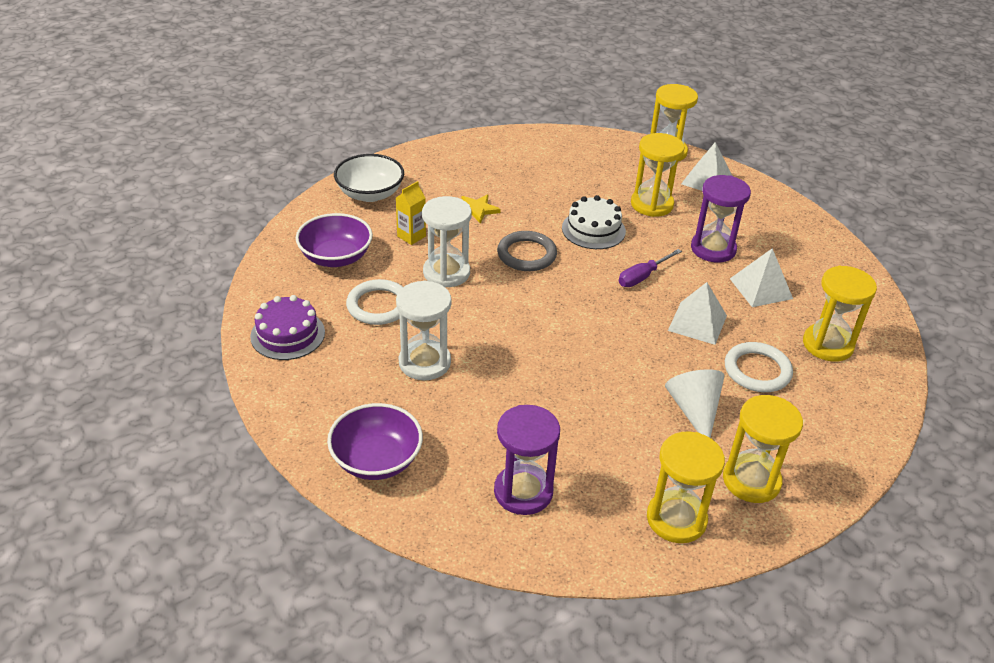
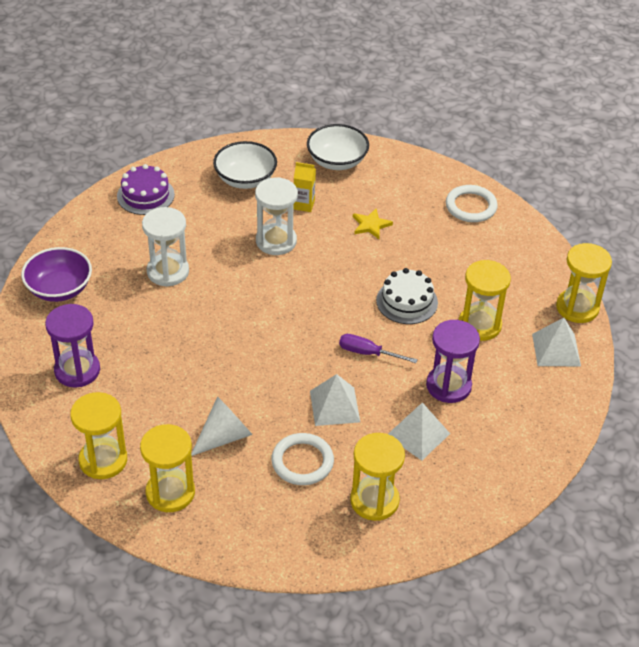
camera: 60 degrees right, 5 degrees up
purple bowl [296,213,373,267] -> white bowl [213,141,277,189]
white ring [346,279,403,325] -> white ring moved to [446,185,498,222]
grey ring [497,231,557,271] -> none

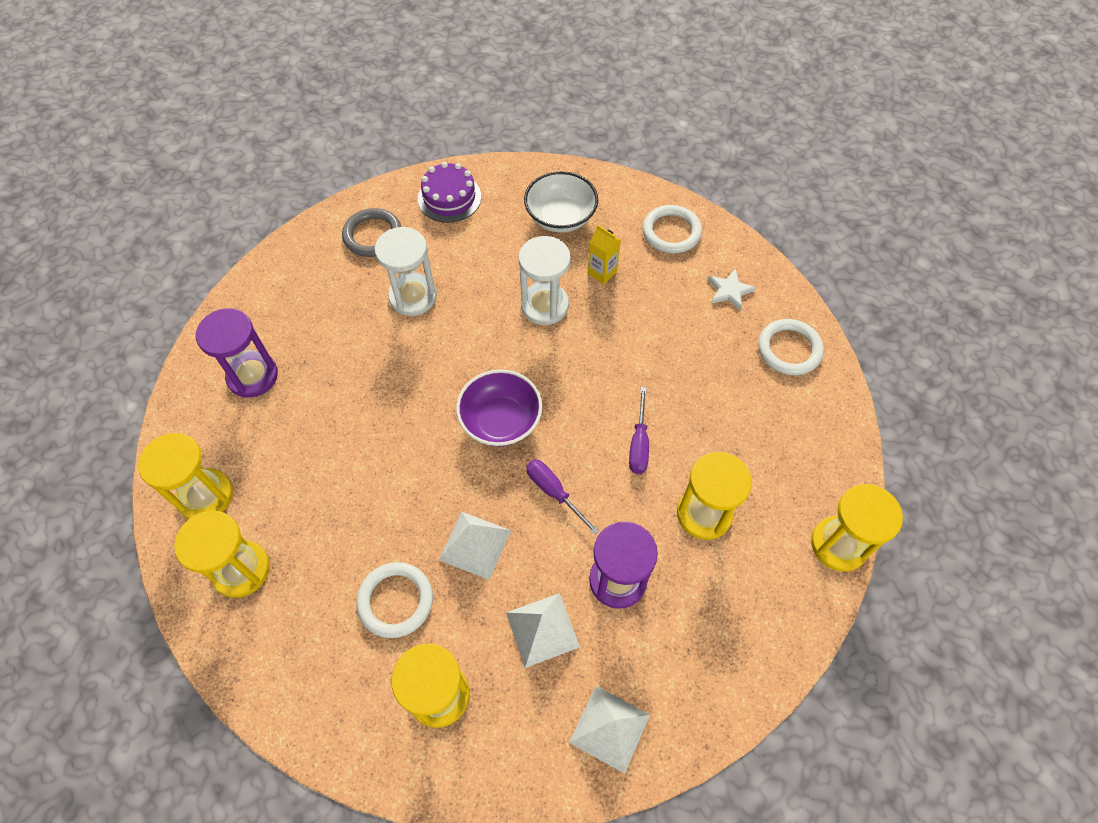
camera: 30 degrees right, 15 degrees up
purple bowl [21,247,92,302] -> purple bowl moved to [456,369,542,447]
white cone [191,396,252,456] -> none
white bowl [307,124,369,170] -> white ring [642,205,702,254]
yellow star [353,209,393,239] -> none
white cake [376,268,438,324] -> purple screwdriver [629,387,649,474]
white pyramid [532,318,581,366] -> white pyramid moved to [569,686,650,774]
none -> grey ring [342,208,402,257]
none -> white star [708,268,756,311]

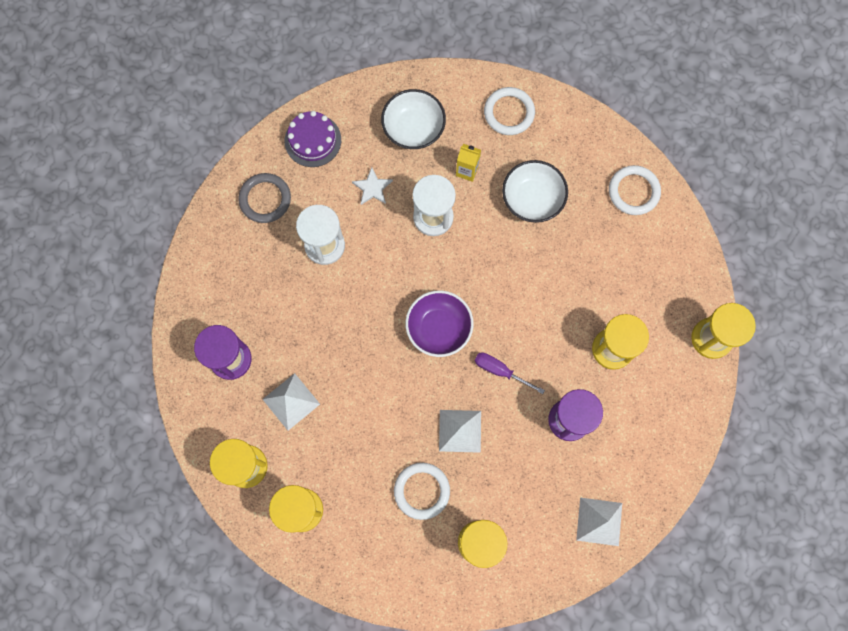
camera: 20 degrees left, 15 degrees up
white pyramid [506,593,580,668] -> white pyramid moved to [262,373,320,431]
purple screwdriver [629,387,649,474] -> none
white star [708,268,756,311] -> white star moved to [352,167,393,205]
none -> white bowl [502,160,568,223]

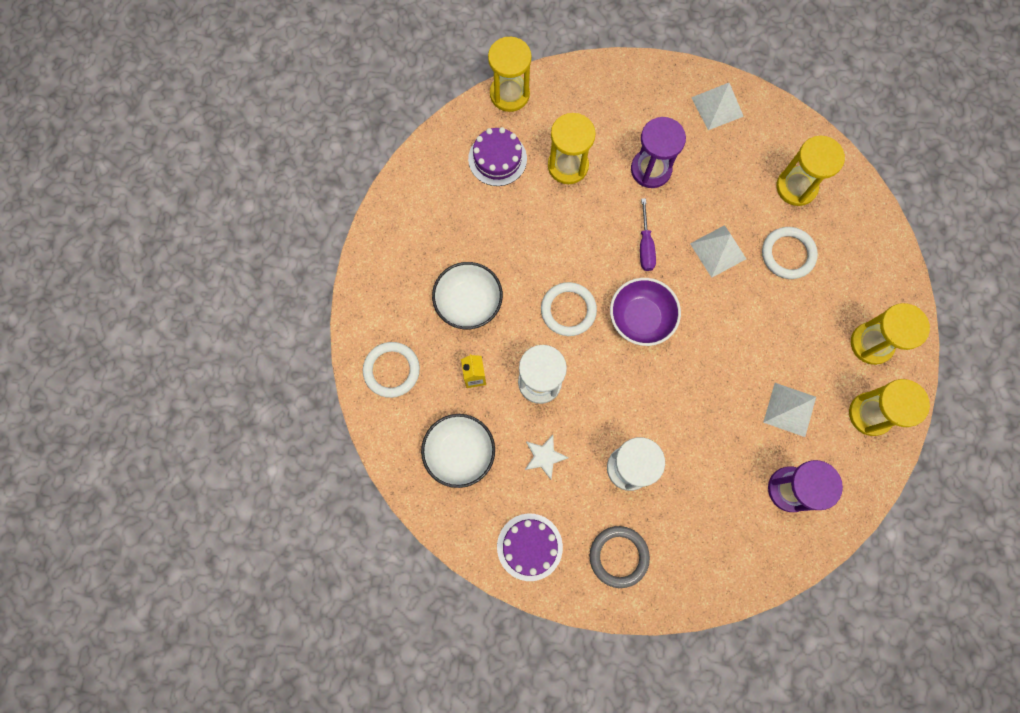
camera: 120 degrees left, 0 degrees up
white ring [609,165,661,215] -> white ring moved to [541,282,597,336]
none -> purple cake [468,127,527,186]

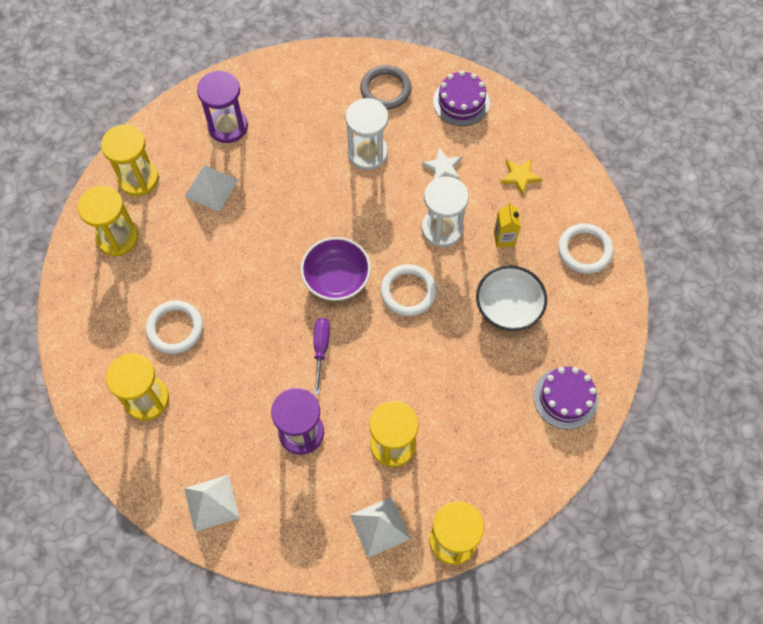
camera: 175 degrees left, 10 degrees down
white bowl [421,414,495,488] -> yellow star [500,159,543,196]
purple cake [468,127,527,186] -> purple cake moved to [533,367,599,429]
white pyramid [690,225,746,278] -> white pyramid moved to [350,497,411,558]

